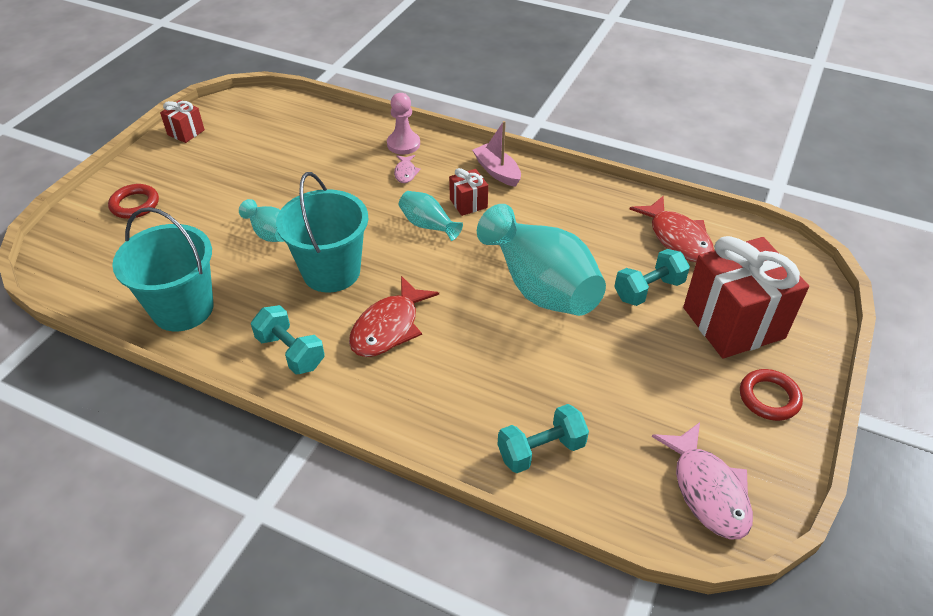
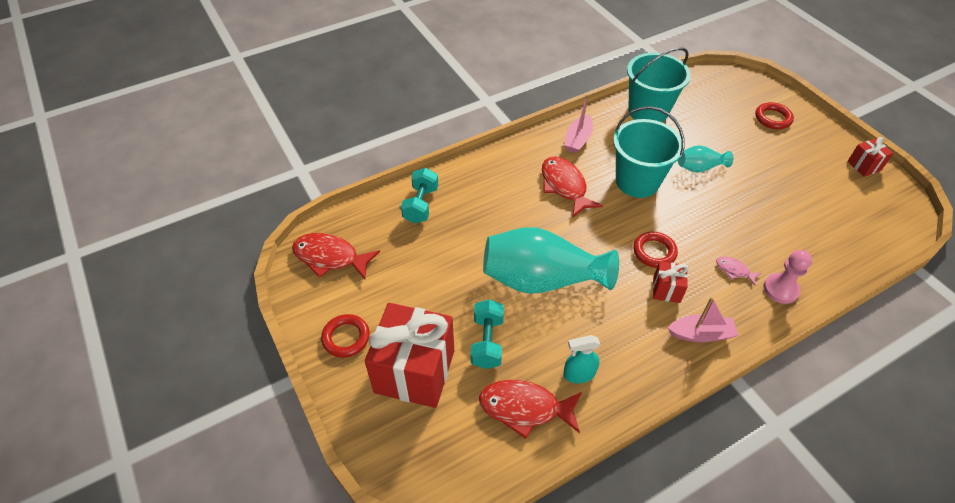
camera: 125 degrees right, 5 degrees up
turquoise dumbbell [251,305,325,375] -> pink boat [564,95,593,153]
turquoise vase [399,191,463,241] -> red ring [633,232,678,268]
pink fish [652,422,753,540] -> red fish [292,233,380,279]
none -> turquoise spray bottle [563,335,601,383]

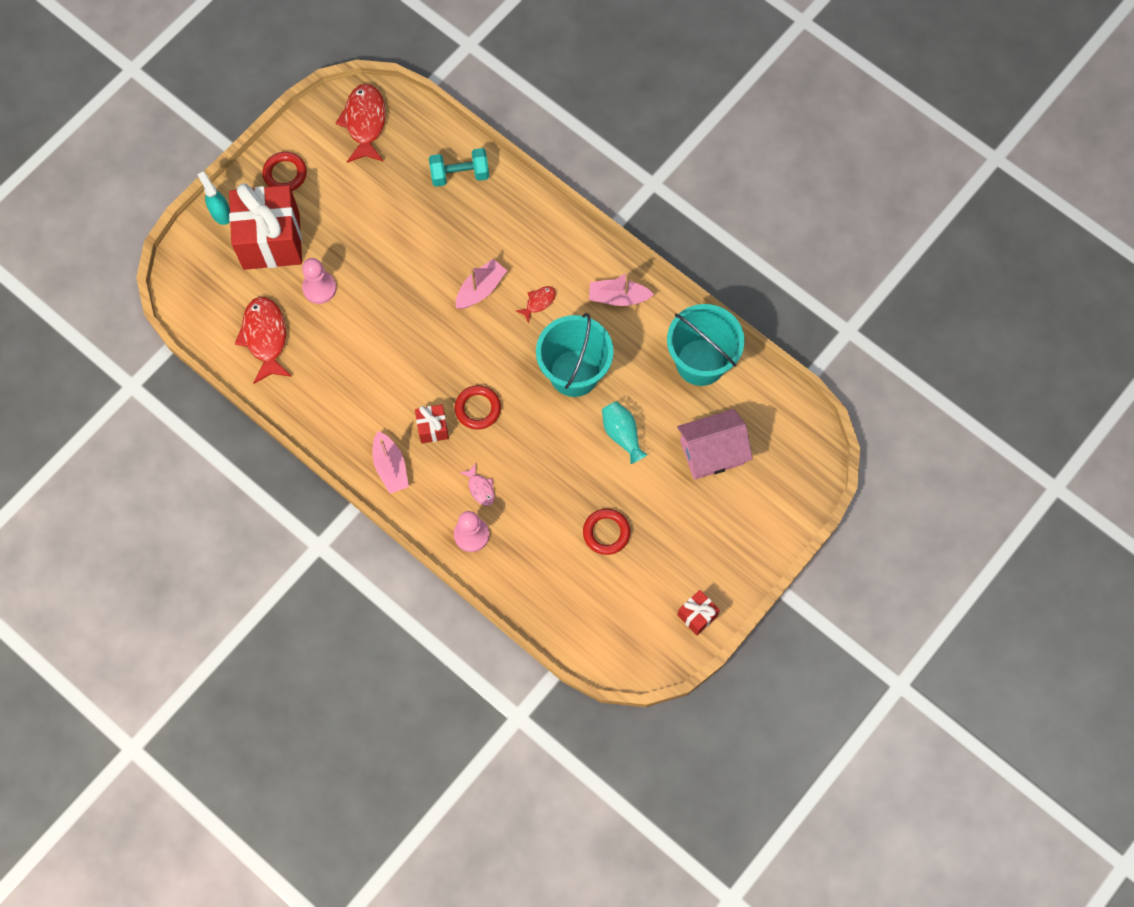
camera: 70 degrees right, 20 degrees up
turquoise dumbbell [471,299,504,369] -> pink pawn [302,258,337,304]
turquoise vase [483,227,619,294] -> none
red fish [542,156,603,217] -> red fish [516,286,556,324], size x0.49
turquoise spray bottle [563,335,601,383] -> turquoise spray bottle moved to [197,171,230,225]
pink fish [716,257,761,285] -> pink fish turned 135 degrees clockwise [459,463,495,506]
red ring [755,102,794,129] -> red ring moved to [583,509,630,555]
none -> pink boat [456,259,507,309]
none -> pink house [677,409,753,480]

